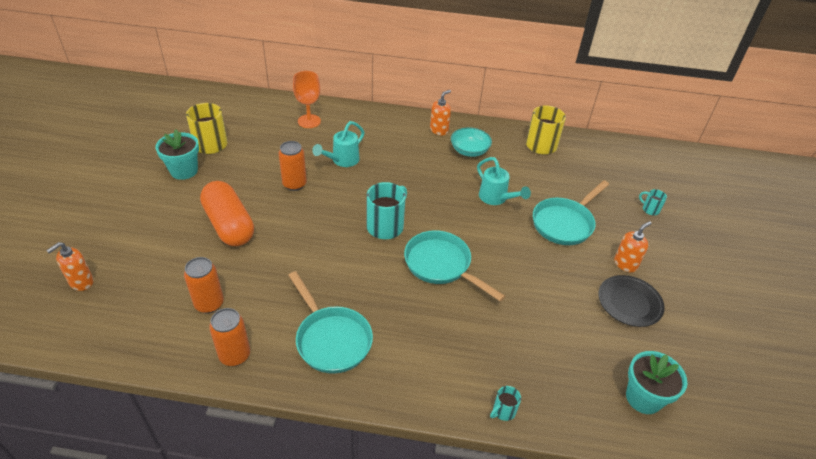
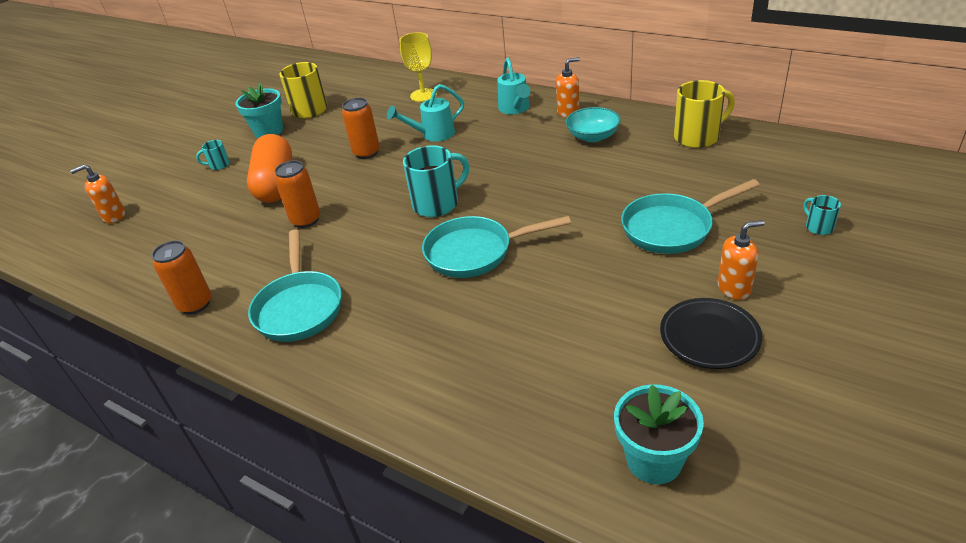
camera: 30 degrees right, 5 degrees down
orange can [184,257,224,313] -> orange can moved to [275,160,320,228]
orange goblet [293,71,321,128] -> yellow goblet [399,32,437,102]
turquoise pan [404,230,505,302] -> turquoise pan turned 75 degrees counterclockwise [422,216,571,278]
turquoise watering can [477,157,531,205] -> turquoise watering can moved to [497,58,531,114]
turquoise mug [490,386,521,421] -> turquoise mug moved to [196,140,230,170]

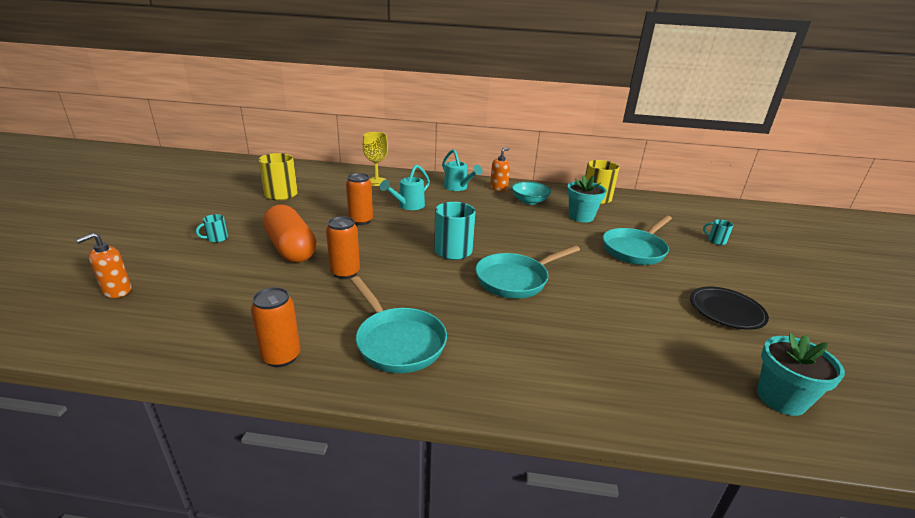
camera: 30 degrees left, 10 degrees down
turquoise flower pot [235,83,283,138] -> turquoise flower pot moved to [567,175,607,222]
orange soap dispenser [718,220,765,300] -> none

